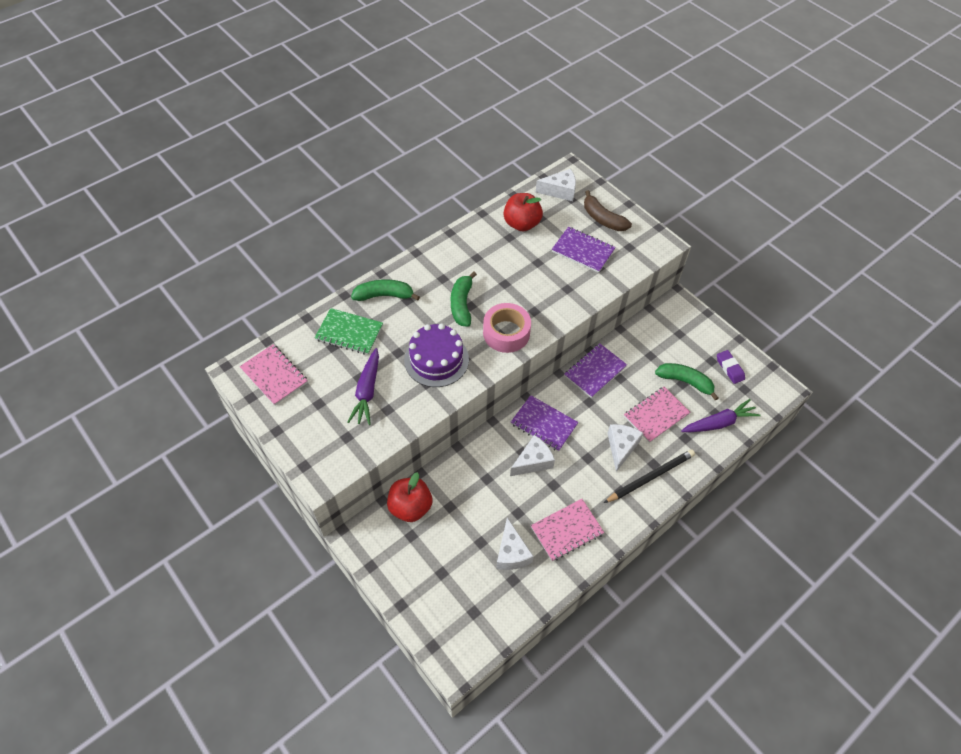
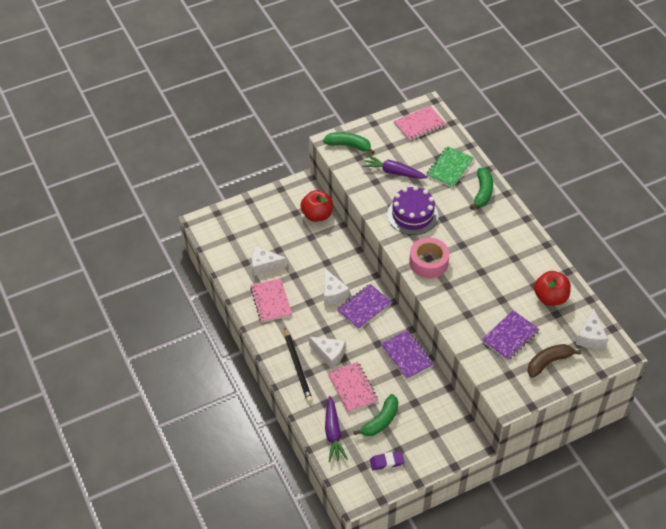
camera: 105 degrees right, 5 degrees down
green banana [451,272,477,327] -> green banana moved to [323,132,375,155]

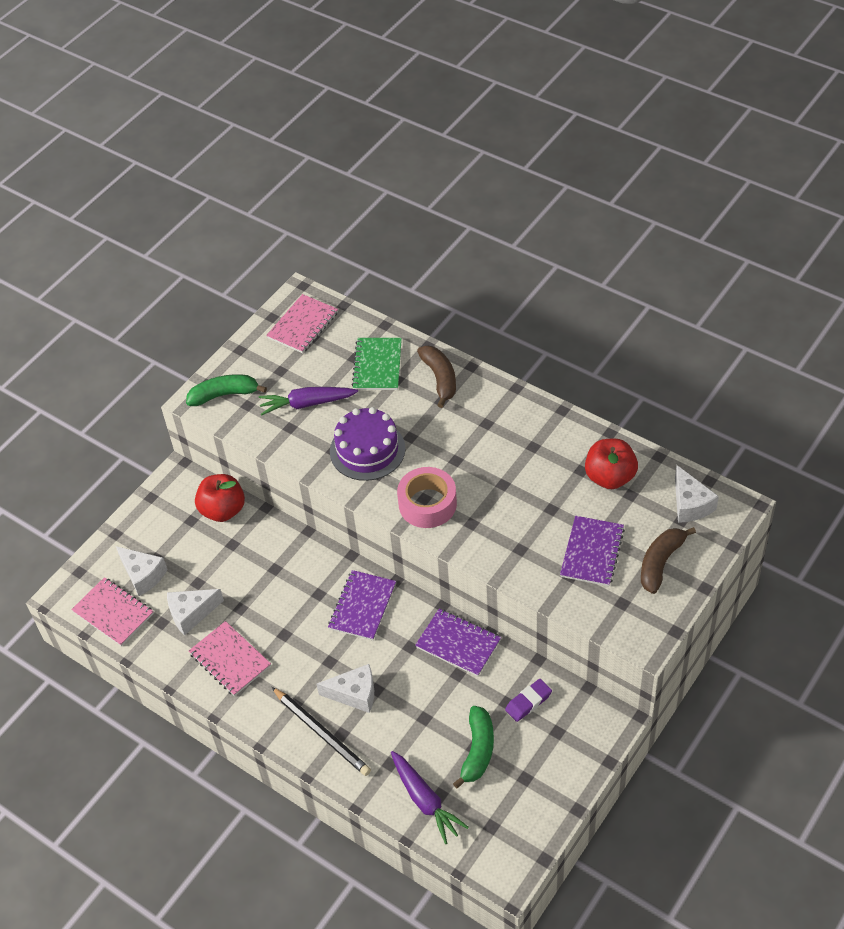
camera: 25 degrees left, 0 degrees up
white cheese [324,269,349,305] -> white cheese moved to [116,546,168,596]
pink notebook [328,362,378,413] -> pink notebook moved to [71,577,154,646]
purple eraser [370,451,404,470] -> purple eraser moved to [505,679,552,722]
green banana [470,168,493,210] -> brown banana [417,345,456,408]

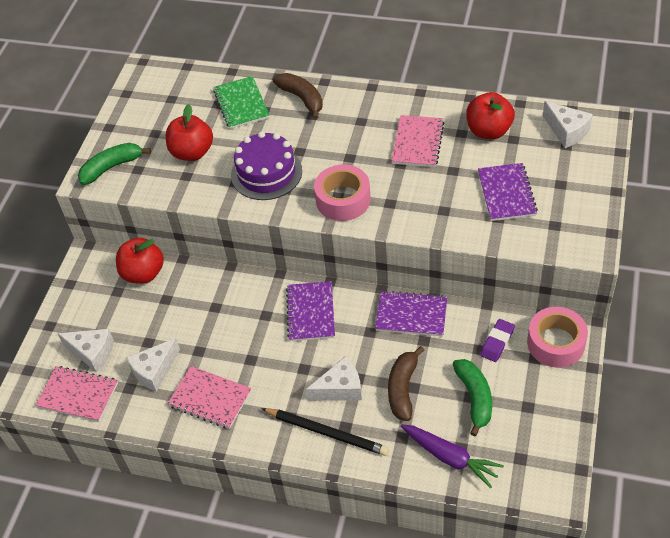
camera: 20 degrees left, 0 degrees up
purple carrot [259,387,358,415] -> red apple [166,104,213,161]
pink notebook [266,294,338,353] -> pink notebook moved to [391,115,444,167]
brown banana [641,527,696,594] -> brown banana moved to [388,346,425,421]
none -> pink tape [527,307,588,368]

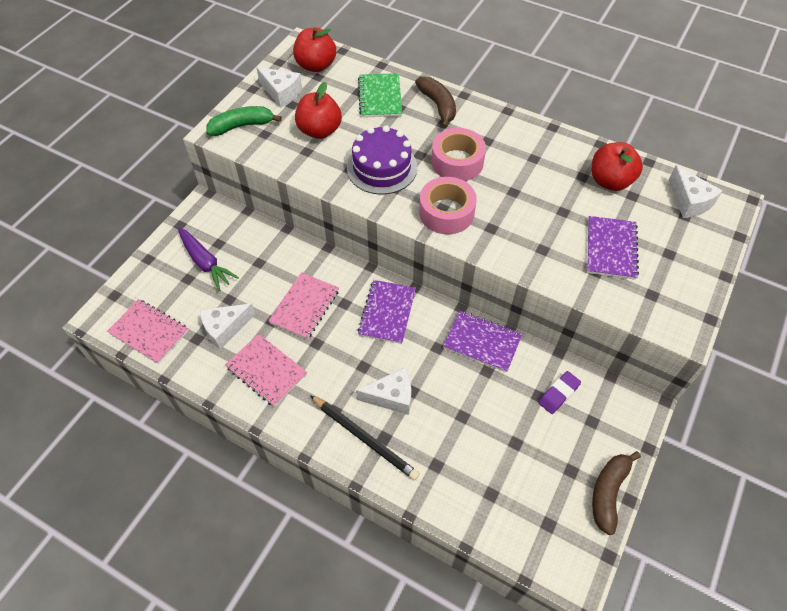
camera: 10 degrees right, 5 degrees up
white cheese [58,329,114,372] -> white cheese moved to [256,67,302,108]
red apple [116,238,164,284] -> red apple moved to [293,28,336,72]
brown banana [388,346,425,421] -> brown banana moved to [592,451,641,535]
pink notebook [391,115,444,167] -> pink notebook moved to [268,272,339,340]
purple carrot [401,424,504,488] -> purple carrot moved to [178,228,239,291]
green banana [453,359,492,436] -> none
pink tape [527,307,588,368] -> pink tape moved to [431,128,486,181]

